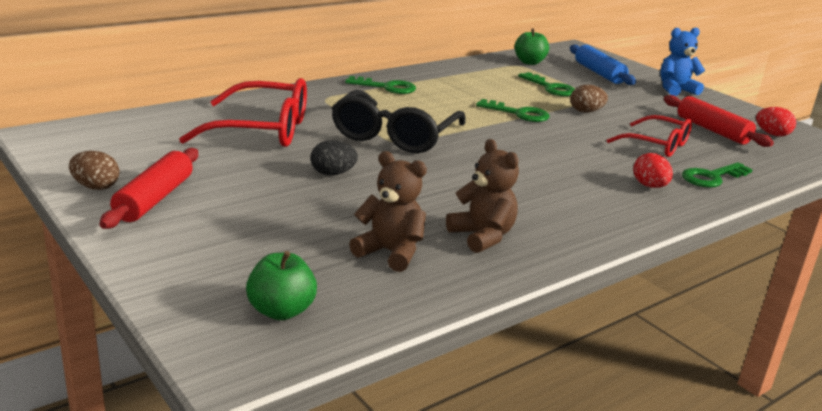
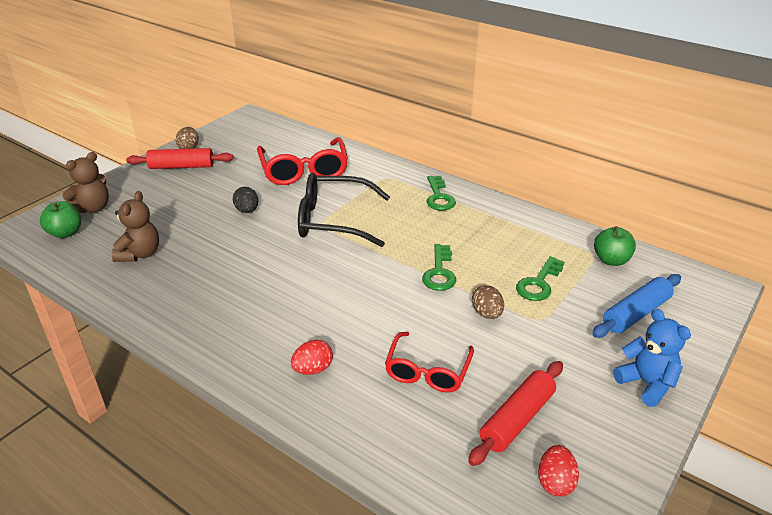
camera: 75 degrees right, 10 degrees up
brown teddy bear [446,139,519,253] -> brown teddy bear moved to [63,152,109,213]
green key [682,162,753,188] -> none

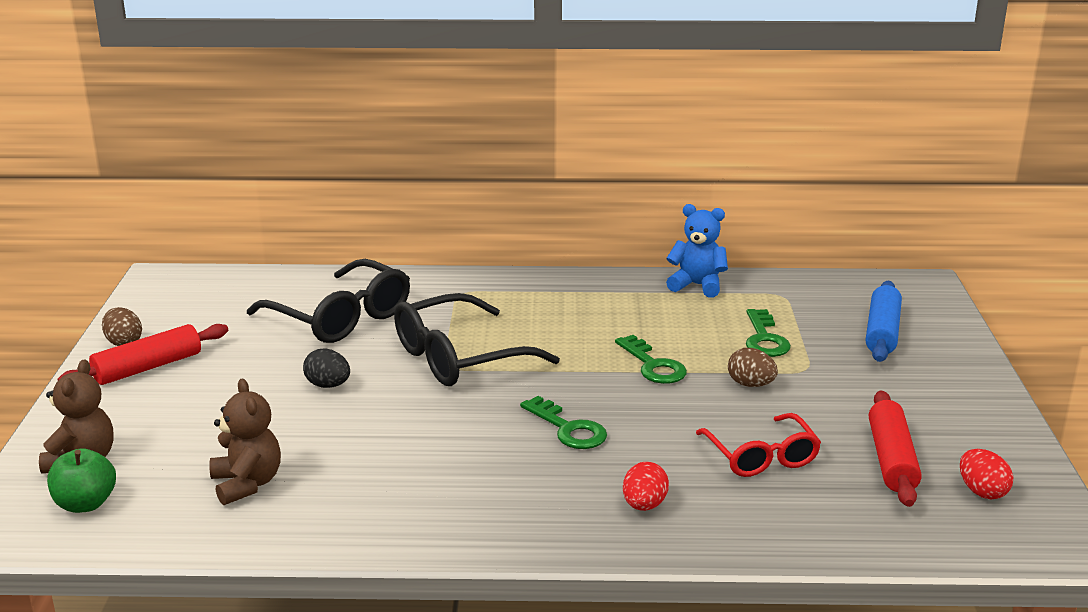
camera: 35 degrees left, 10 degrees down
red glasses [257,137,348,185] -> black glasses [247,259,410,343]
green key [426,176,456,210] -> green key moved to [520,396,607,449]
green apple [594,226,636,266] -> none
blue teddy bear [613,309,691,407] -> blue teddy bear moved to [666,204,728,298]

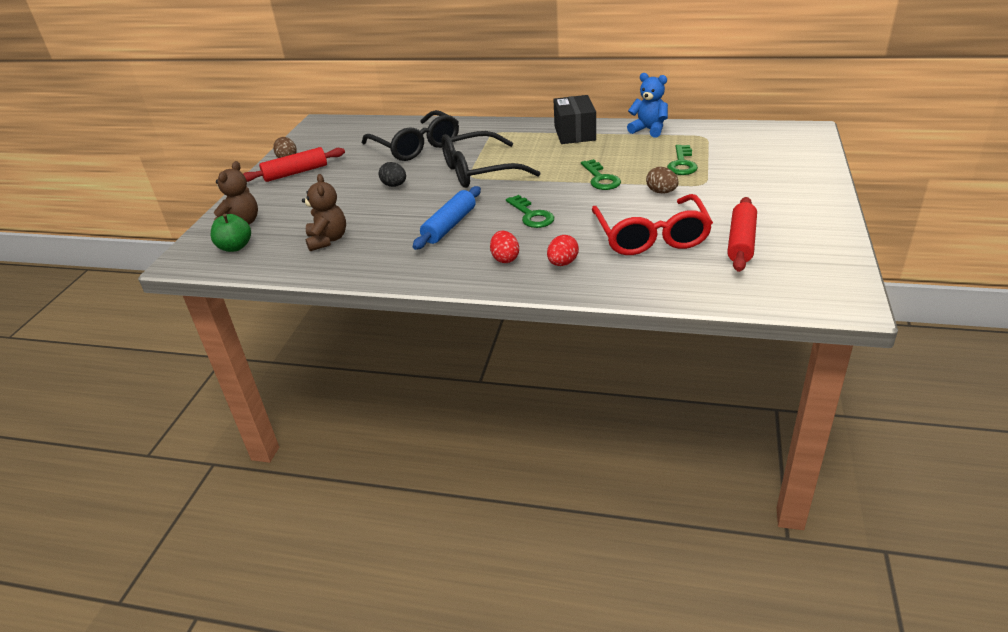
camera: 15 degrees right, 10 degrees up
red glasses [696,413,821,477] -> red glasses [592,194,713,255], size x1.55
blue rolling pin [866,281,902,362] -> blue rolling pin moved to [413,186,481,250]
red egg [960,449,1013,500] -> red egg moved to [490,231,519,263]
none -> black box [553,95,596,144]

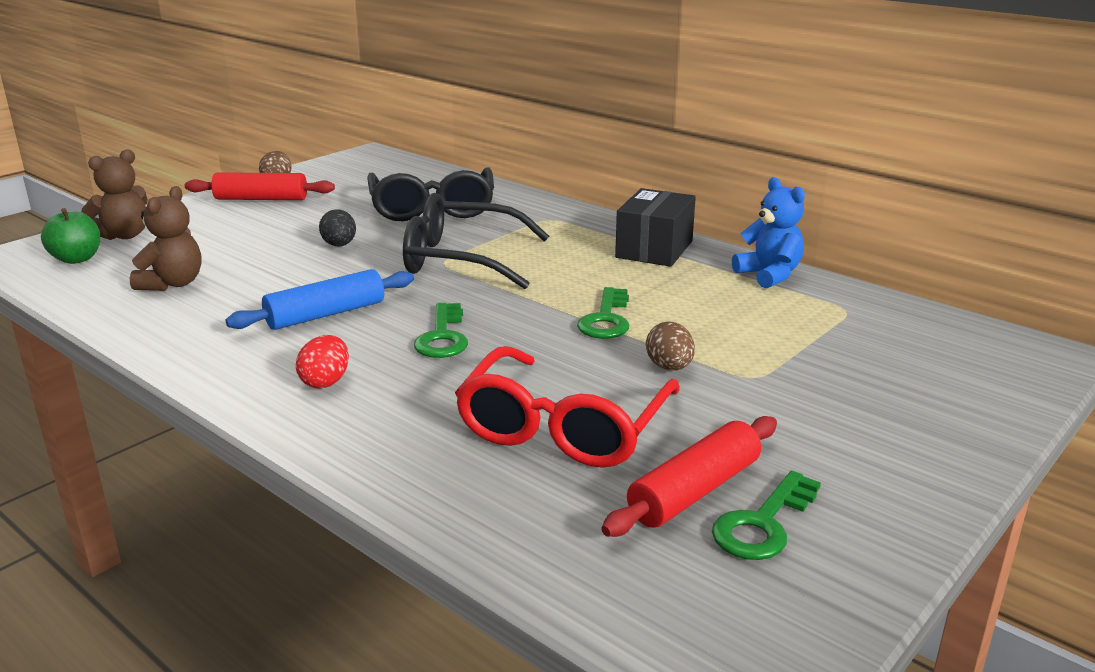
camera: 25 degrees right, 10 degrees down
red egg [547,235,579,266] -> none
green key [667,145,698,175] -> green key moved to [712,470,821,560]

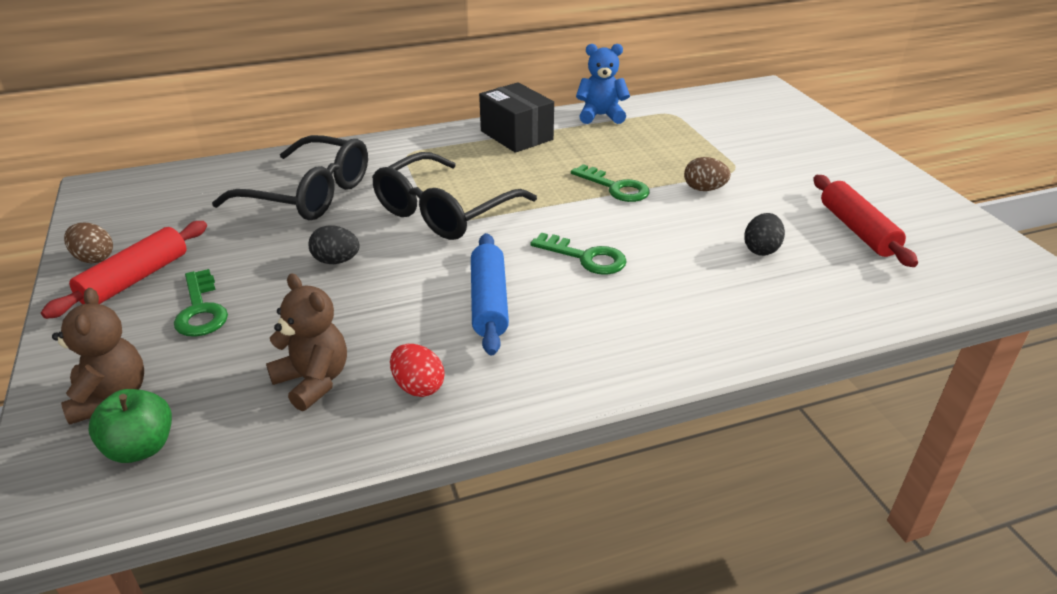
camera: 60 degrees left, 10 degrees up
red egg [296,335,349,389] -> red egg moved to [390,344,444,397]
red glasses [455,346,680,468] -> black egg [744,213,785,256]
green key [712,470,821,560] -> green key moved to [174,269,228,337]

